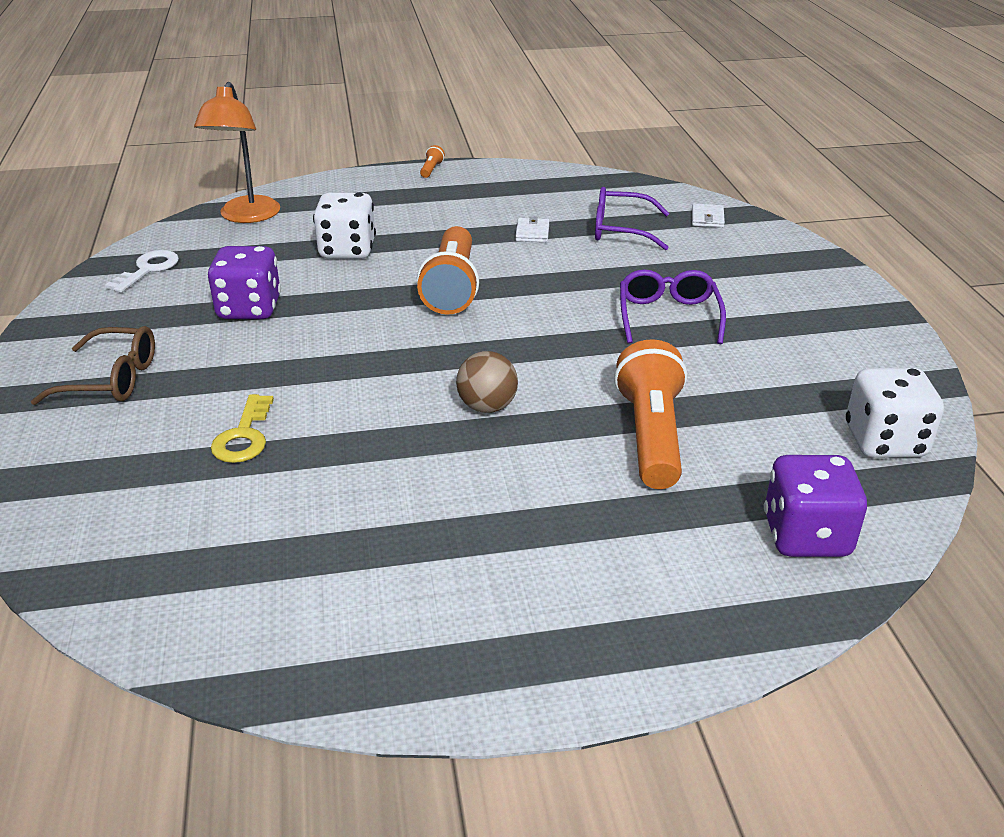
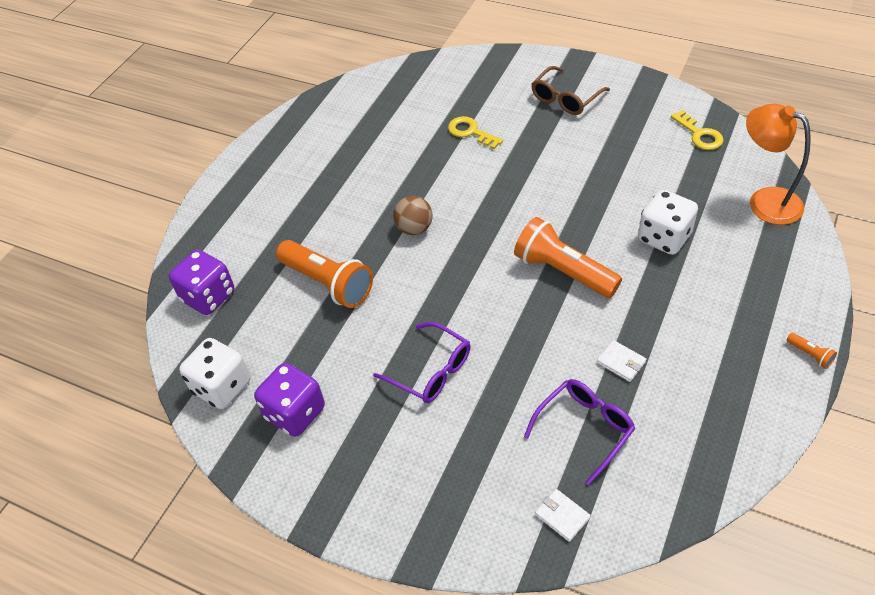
camera: 130 degrees right, 15 degrees up
white key [105,250,179,293] -> yellow key [671,110,724,150]
purple dice [207,246,281,319] -> purple dice moved to [254,363,325,437]

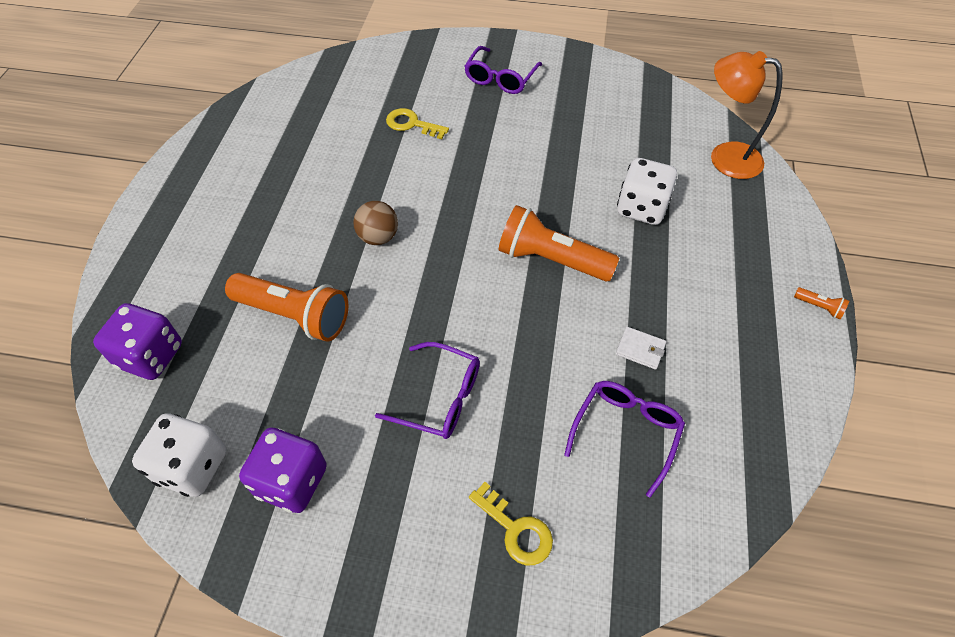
camera: 20 degrees left, 5 degrees up
brown glasses [532,66,610,115] -> purple glasses [464,46,542,94]
white wallet [535,489,591,542] -> none
yellow key [671,110,724,150] -> yellow key moved to [469,482,553,565]

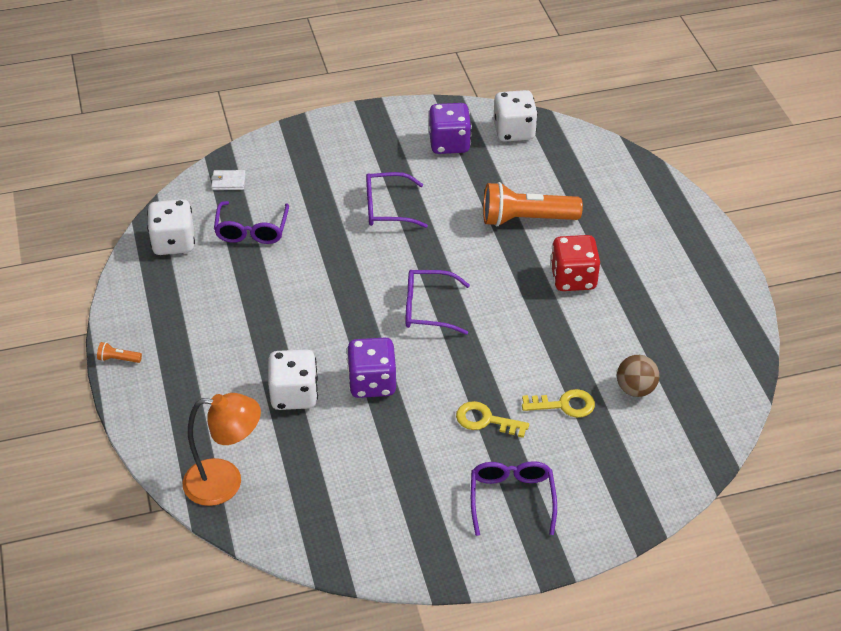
camera: 155 degrees right, 10 degrees down
purple dice [93,303,182,380] -> purple dice moved to [347,338,396,398]
brown ball [353,201,398,245] -> brown ball moved to [617,355,659,397]
yellow key [469,482,553,565] -> yellow key moved to [456,401,529,438]
orange flashlight [499,205,619,281] -> none
white wallet [616,327,666,369] -> white wallet moved to [211,170,246,190]
none -> white dice [147,199,195,255]
none -> purple glasses [406,270,470,335]
none -> red dice [550,235,600,291]

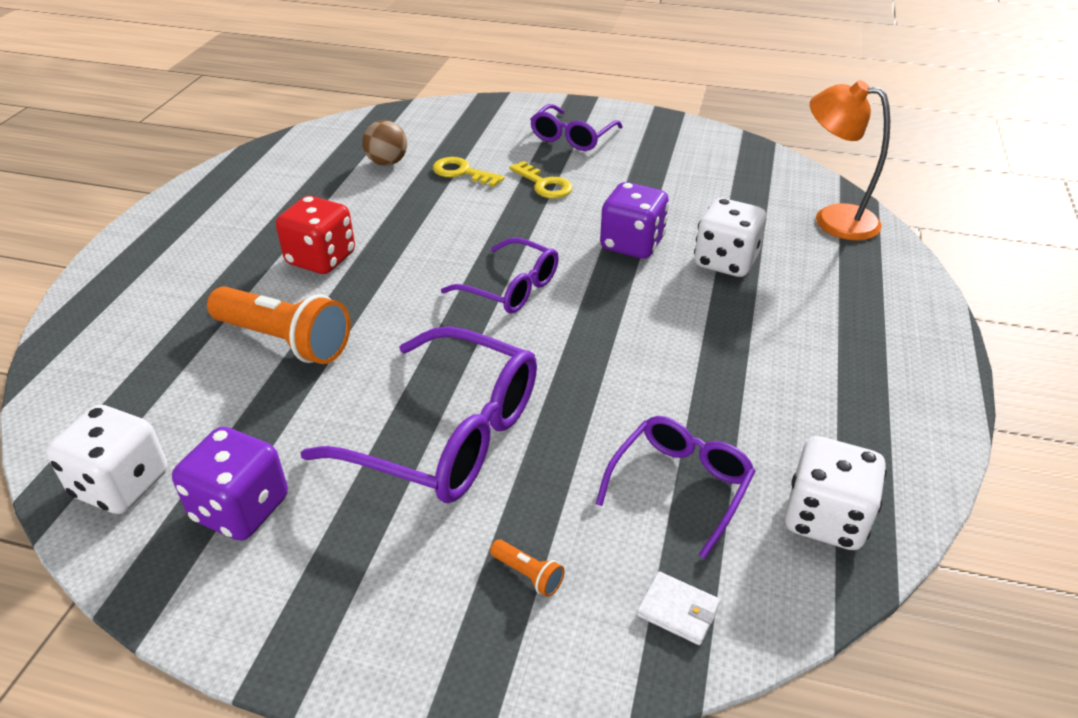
camera: 150 degrees left, 5 degrees down
orange flashlight [97,342,142,363] -> orange flashlight moved to [490,539,565,597]
purple glasses [366,172,428,228] -> purple glasses [301,326,537,503], size x1.68

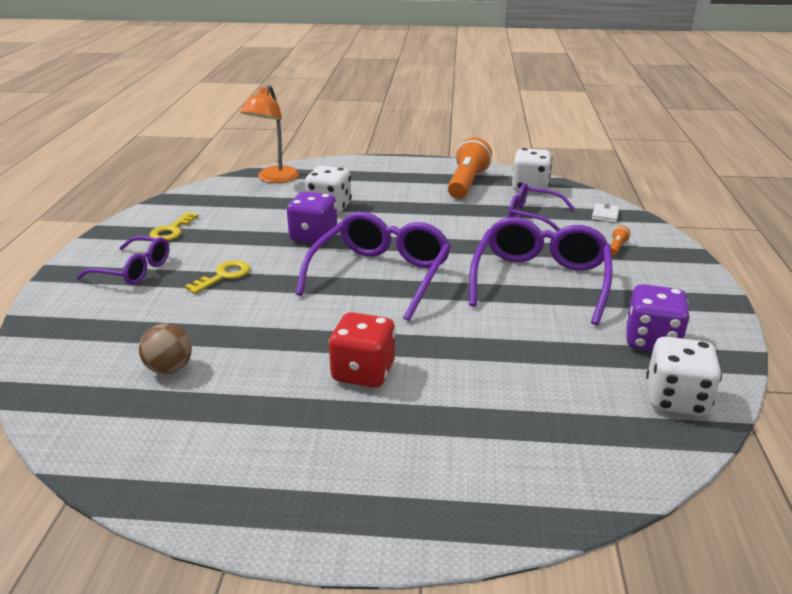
camera: 100 degrees left, 10 degrees down
orange flashlight [207,287,350,364] -> orange flashlight moved to [448,138,492,199]
yellow key [433,157,504,187] -> yellow key moved to [149,212,199,241]
purple glasses [441,238,559,314] -> purple glasses [296,212,451,321], size x1.68

